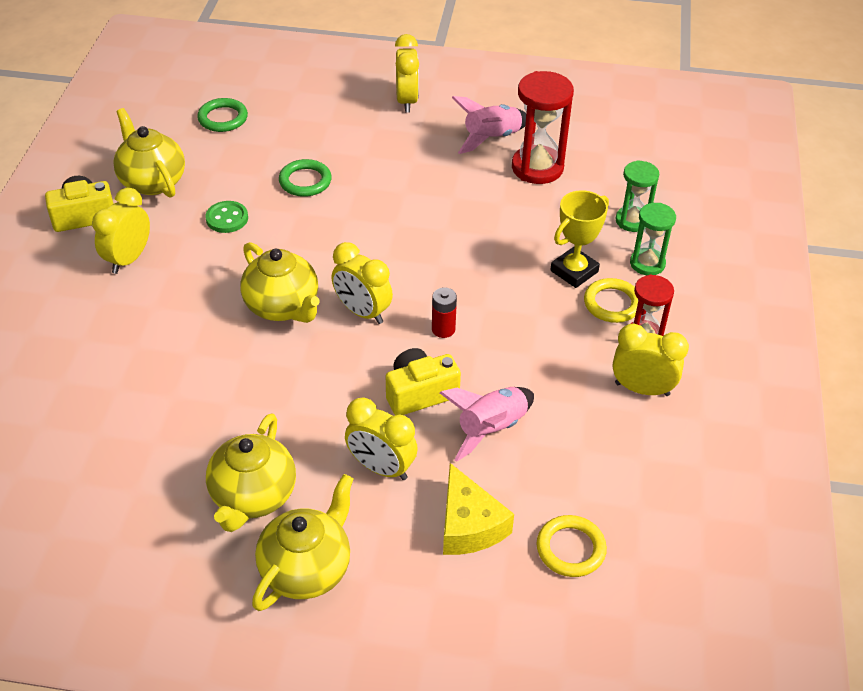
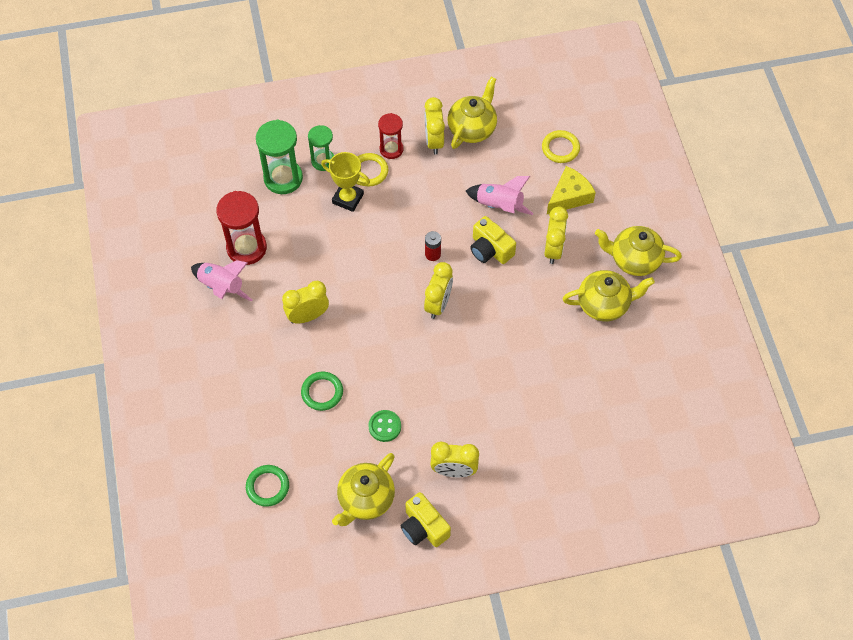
camera: 110 degrees left, 15 degrees up
yellow teapot [241,242,320,323] -> yellow teapot moved to [448,77,497,149]
yellow clock [395,34,419,113] -> yellow clock moved to [282,281,329,323]
green hourglass [615,160,659,232] -> green hourglass [256,120,303,194], size x1.61

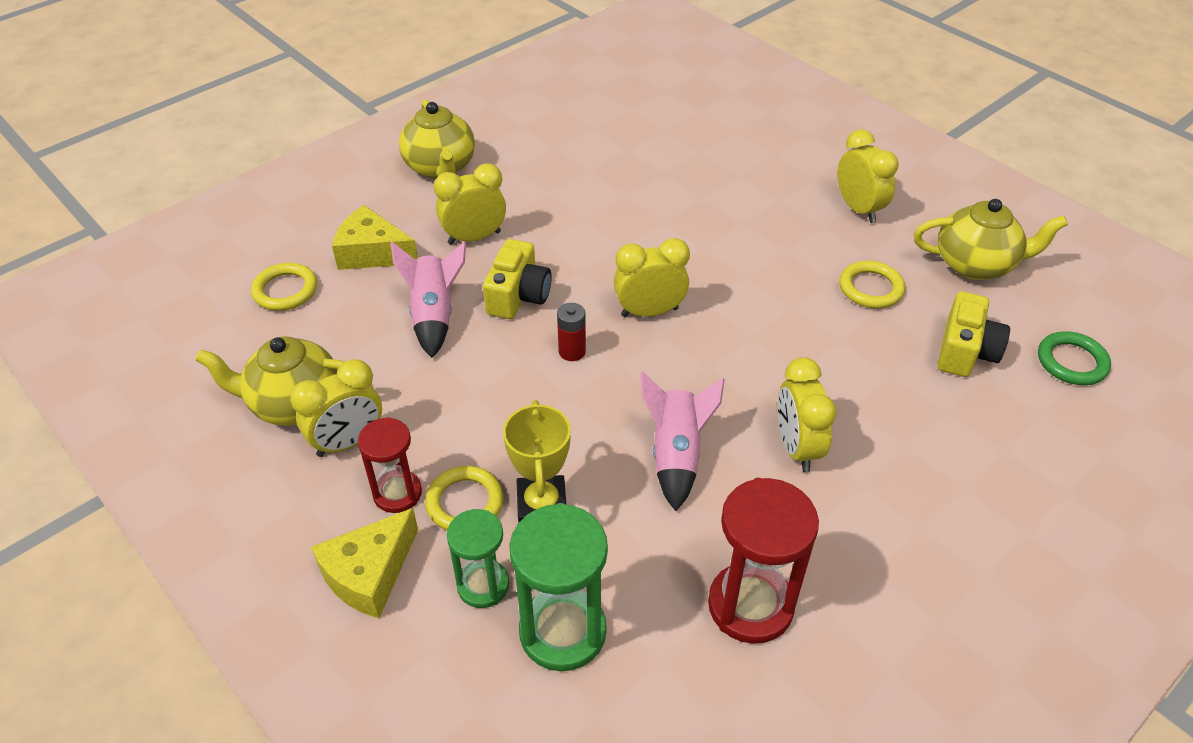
camera: 120 degrees left, 15 degrees down
pink rocket [191,260,252,302] -> pink rocket moved to [640,371,725,511]
yellow clock [282,281,329,323] -> yellow clock turned 45 degrees clockwise [777,357,836,472]
green ring [301,372,343,411] -> none
green button [368,410,401,442] -> yellow ring [839,261,905,308]
yellow camera [401,492,451,547] -> yellow camera moved to [938,291,1010,377]
yellow teapot [562,270,655,321] -> none
none -> yellow cheese [311,508,418,618]

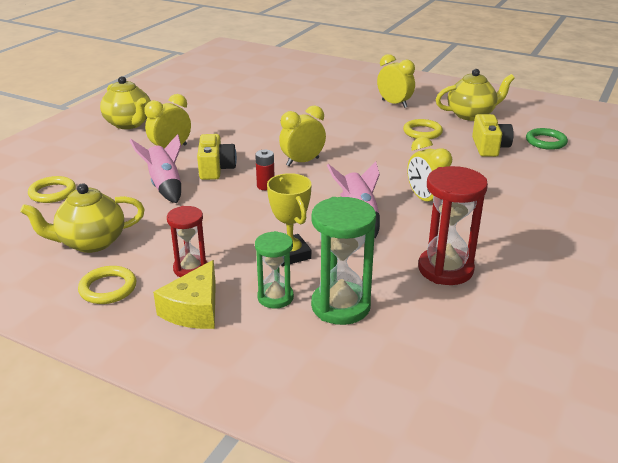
camera: 20 degrees left, 15 degrees down
yellow clock [290,359,382,457] -> none
yellow cheese [332,205,418,270] -> none
yellow ring [425,466,504,530] -> yellow ring moved to [78,266,136,304]

